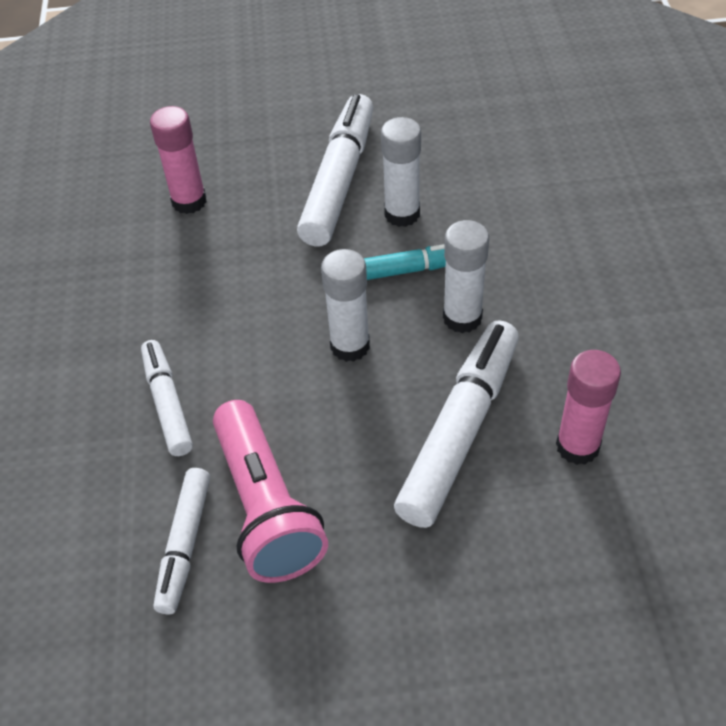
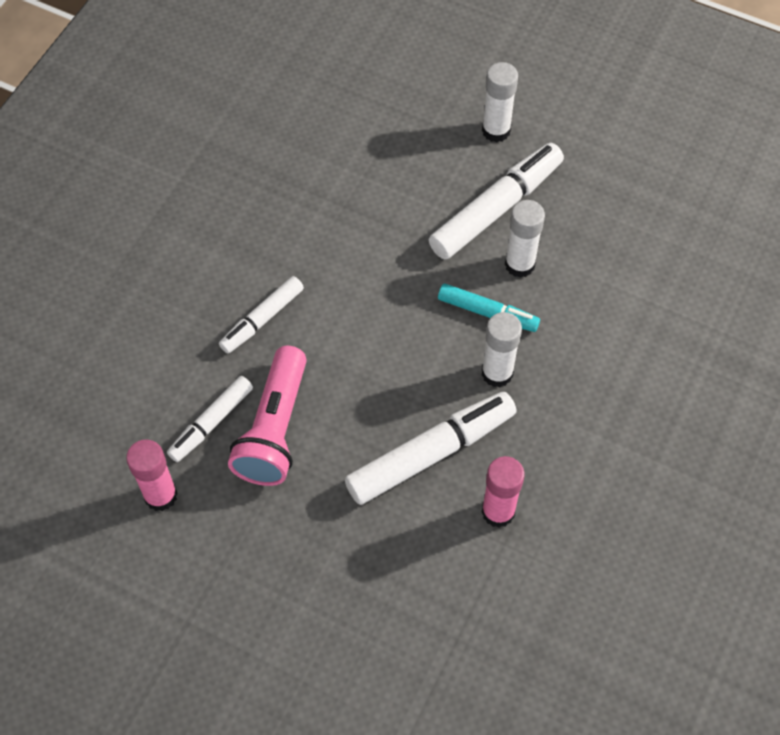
camera: 30 degrees right, 10 degrees up
white marker [141,340,193,456] -> white marker turned 150 degrees counterclockwise [219,276,304,353]
pink glue stick [150,106,207,214] -> pink glue stick moved to [126,440,178,511]
white glue stick [321,249,370,362] -> white glue stick moved to [482,62,518,142]

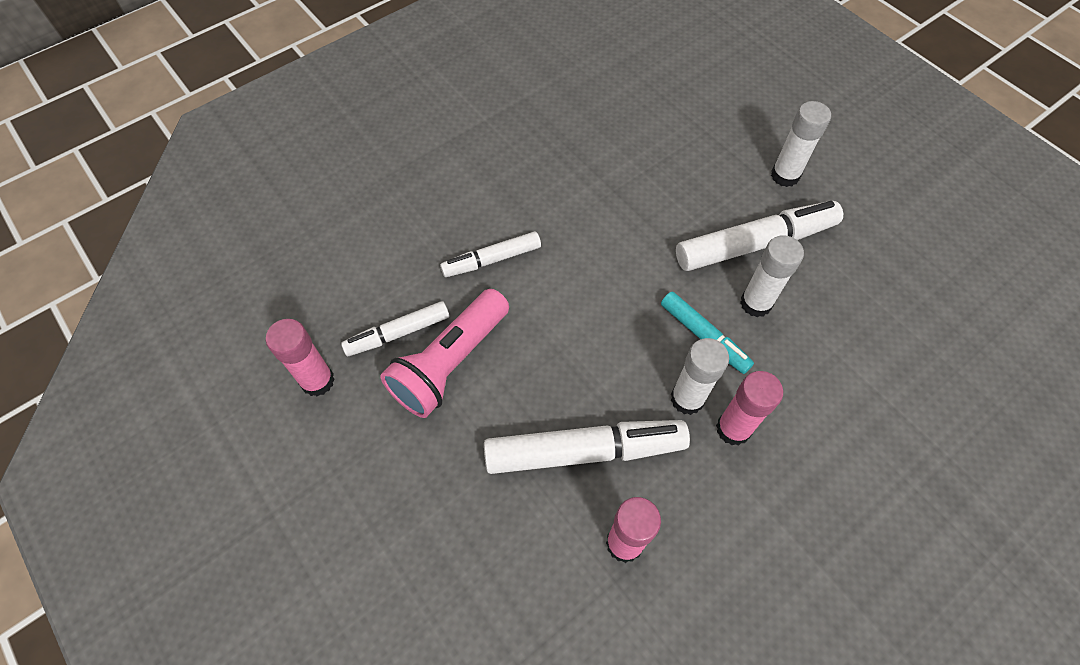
camera: 25 degrees right, 0 degrees up
none -> pink glue stick [716,371,783,446]

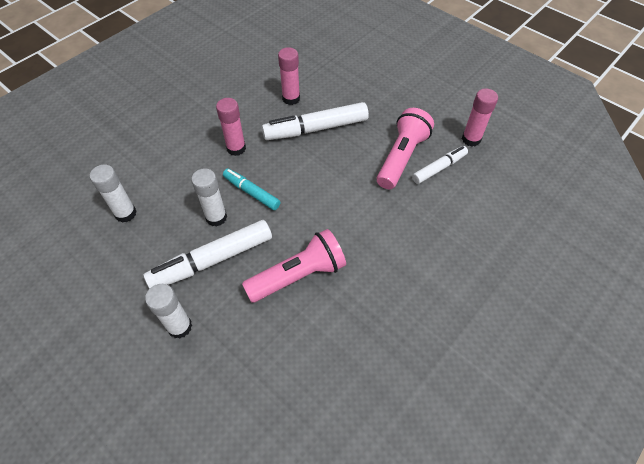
camera: 170 degrees right, 5 degrees down
white marker [440,231,541,277] -> none
white glue stick [671,338,729,415] -> white glue stick moved to [90,164,137,223]
none -> pink flashlight [242,229,346,303]

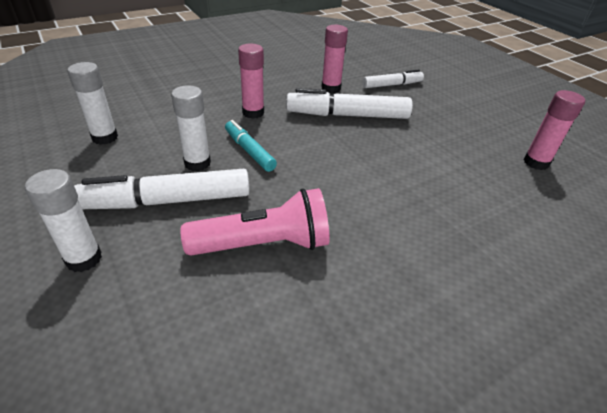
camera: 15 degrees right, 15 degrees down
pink flashlight [377,108,434,189] -> none
white marker [412,146,468,184] -> white marker moved to [363,70,424,88]

